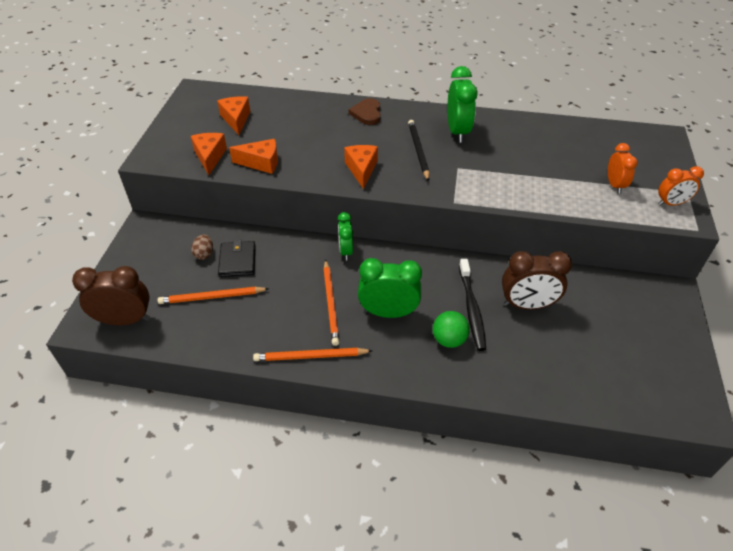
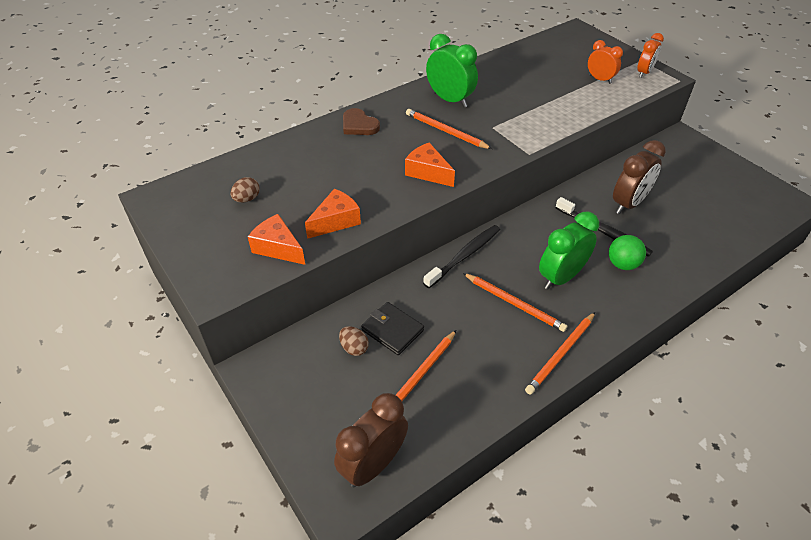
camera: 45 degrees left, 0 degrees up
orange cheese [217,96,250,135] -> brown egg [230,177,259,202]
green clock [338,212,353,260] -> black toothbrush [423,225,500,288]
black pencil [408,120,430,181] -> orange pencil [406,109,492,149]

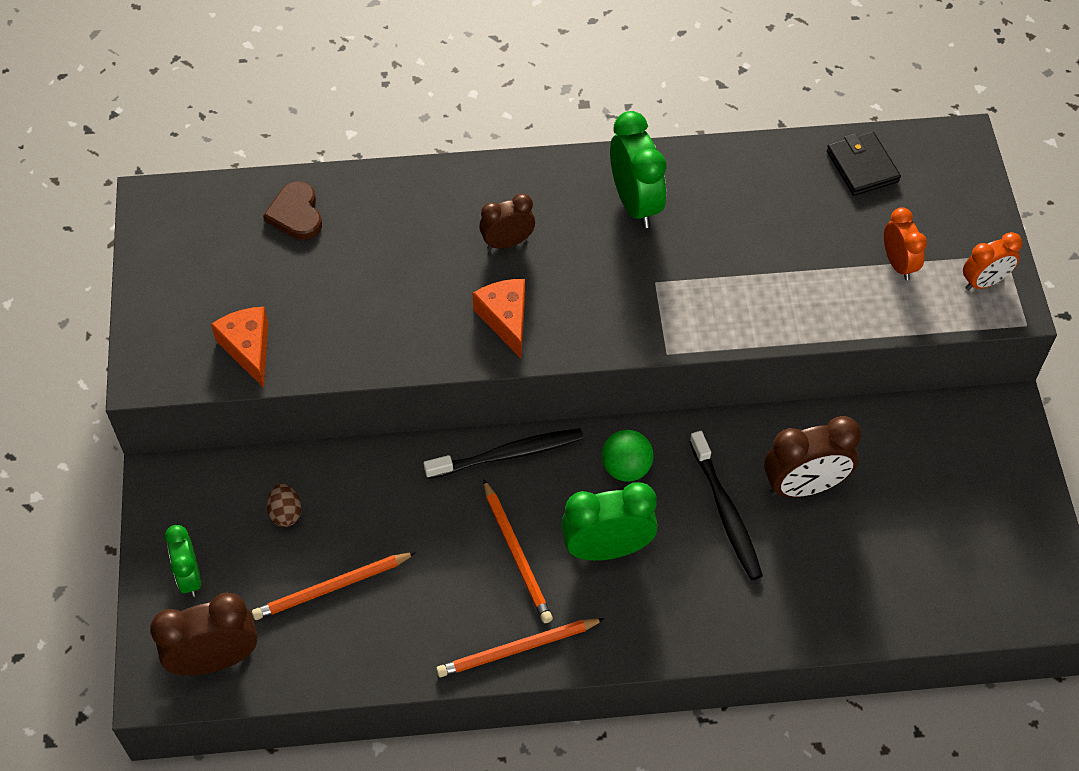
camera: 30 degrees right, 10 degrees up
brown egg [230,177,259,202] -> none
orange cheese [305,189,361,239] -> none
brown heart [343,108,380,135] -> brown heart moved to [263,181,322,240]
black wallet [361,302,424,355] -> black wallet moved to [827,132,901,195]
orange pencil [406,109,492,149] -> none
green ball [609,235,646,270] -> green ball moved to [602,430,654,482]
none -> green clock [165,525,201,597]
none -> brown clock [479,193,535,250]

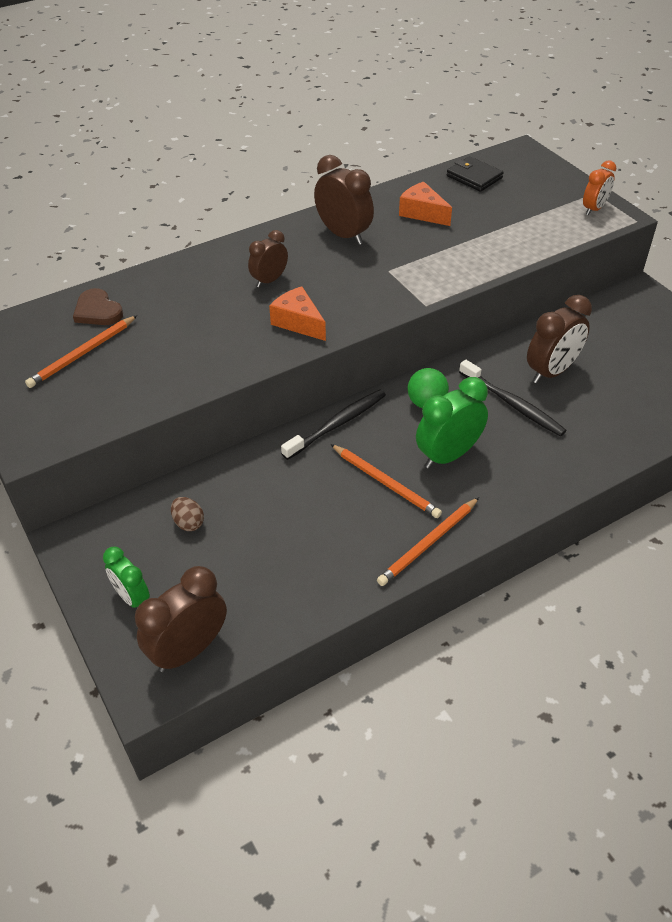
camera: 25 degrees left, 10 degrees down
orange cheese [211,307,269,388] -> orange cheese moved to [399,182,452,226]
orange pencil [252,552,416,620] -> orange pencil moved to [25,315,137,388]
green clock [610,111,667,228] -> brown clock [314,155,374,245]
orange clock [884,207,927,280] -> none

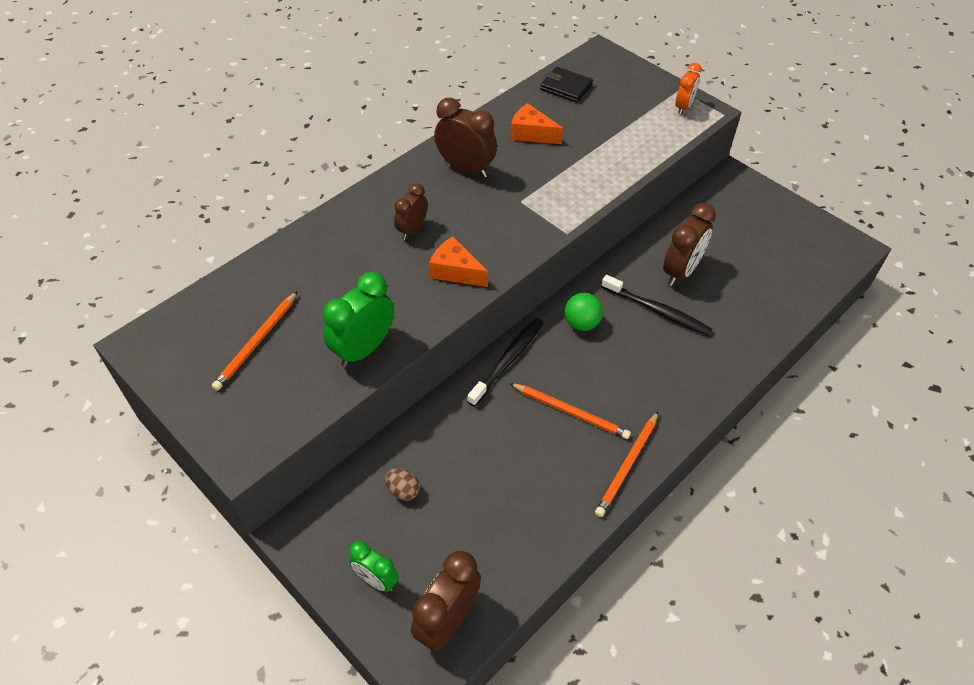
camera: 15 degrees left, 5 degrees up
brown heart [73,288,123,325] -> none
green clock [416,377,488,469] -> green clock moved to [323,272,394,367]

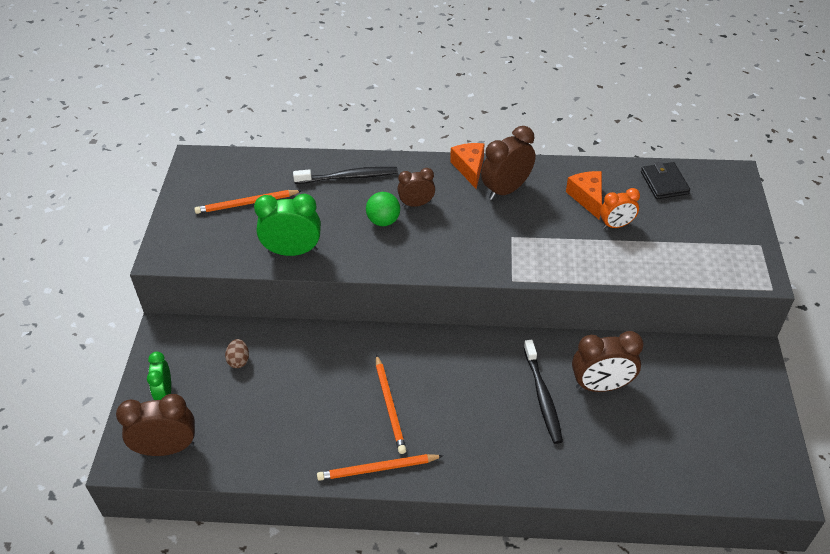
camera: 50 degrees right, 5 degrees down
orange cheese [429,237,488,287] -> orange cheese moved to [450,143,484,189]
brown clock [434,98,497,178] -> brown clock turned 120 degrees counterclockwise [481,126,536,200]
black toothbrush [467,318,543,407] -> black toothbrush moved to [293,167,398,184]
green ball [564,293,603,331] -> green ball moved to [366,192,400,226]
orange clock [675,63,702,115] -> orange clock moved to [600,188,640,229]

